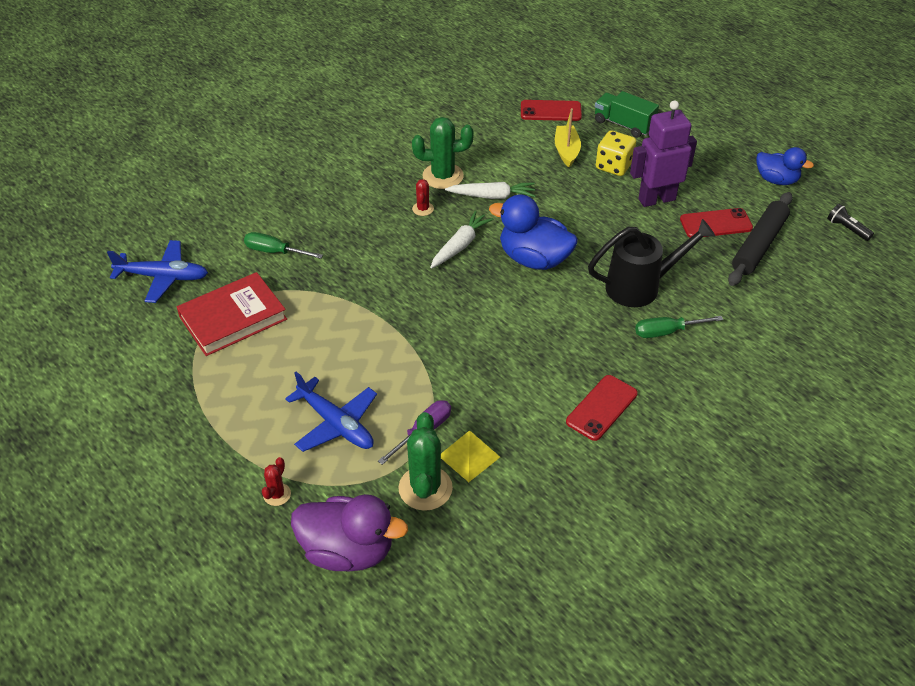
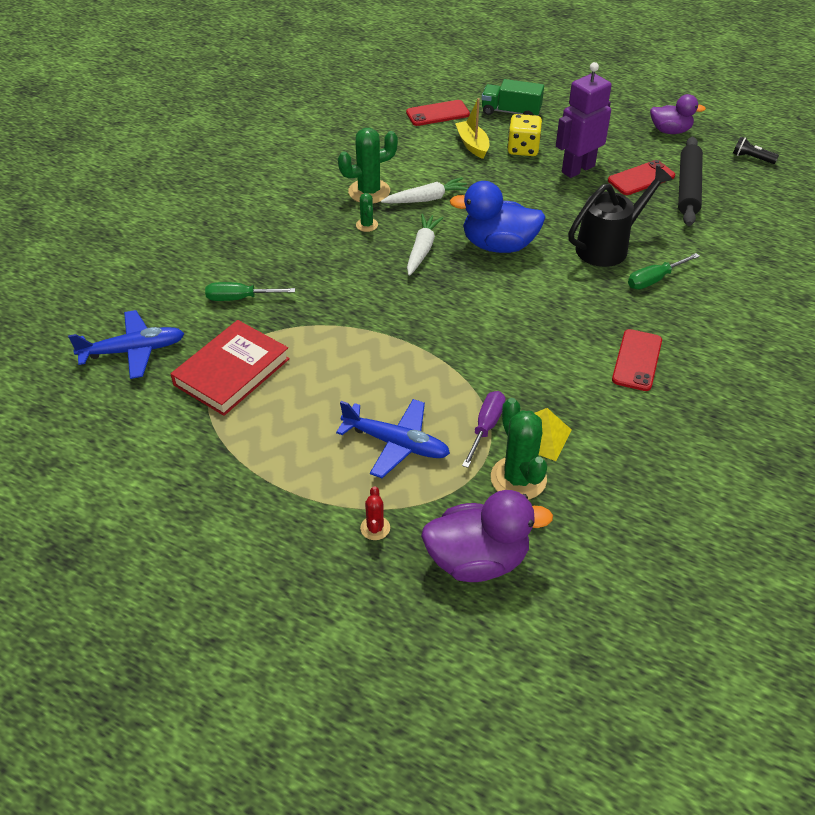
camera: 20 degrees left, 0 degrees up
red cactus [412,179,434,216] -> green cactus [356,193,378,232]
blue duck [756,147,814,185] -> purple duck [650,94,706,134]

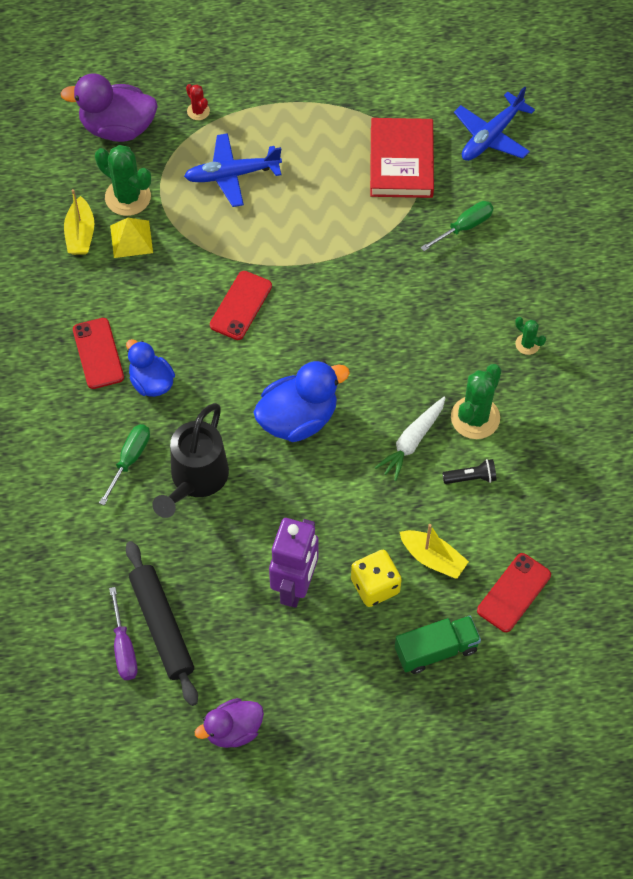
camera: 145 degrees right, 15 degrees up
green cactus [356,193,378,232] -> green cactus moved to [515,317,546,355]
white carrot [407,214,443,276] -> none
purple duck [421,490,553,582] -> purple duck turned 45 degrees clockwise [60,73,158,142]
purple screwdriver [462,391,506,468] -> purple screwdriver moved to [109,587,138,680]
red phone [608,160,675,195] -> red phone moved to [210,271,272,340]
black flashlight [733,136,779,164] -> black flashlight moved to [442,459,497,484]
none -> yellow boat [64,189,94,255]
none -> blue duck [126,339,175,397]

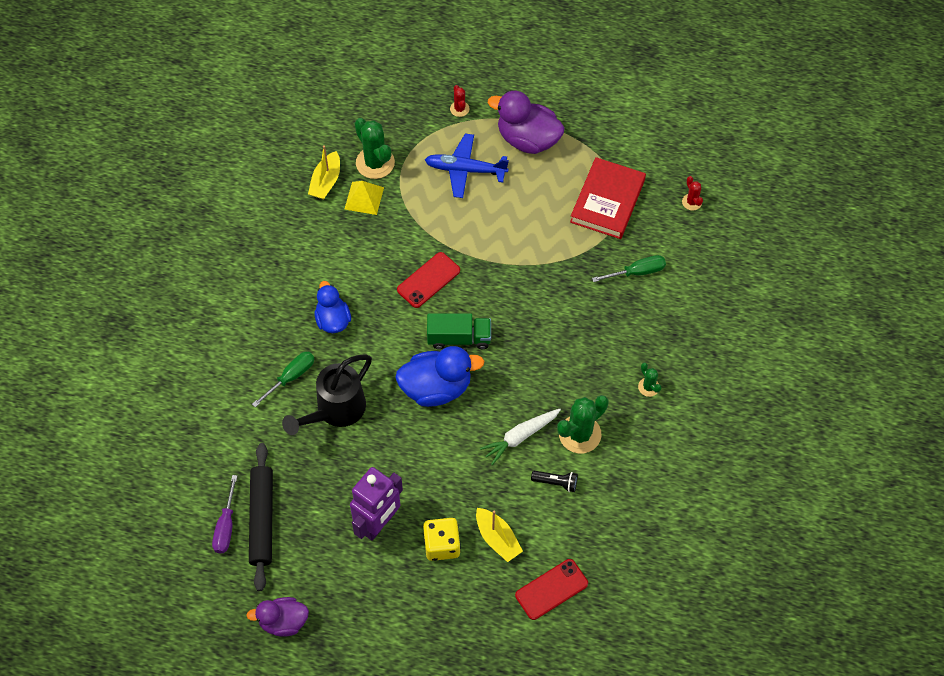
camera: 20 degrees right, 0 degrees up
purple duck [60,73,158,142] -> purple duck moved to [488,91,565,154]
red phone [73,318,124,389] -> none
green truck [395,616,481,674] -> green truck moved to [427,313,491,349]
blue plane [454,86,535,161] -> red cactus [682,176,703,211]

